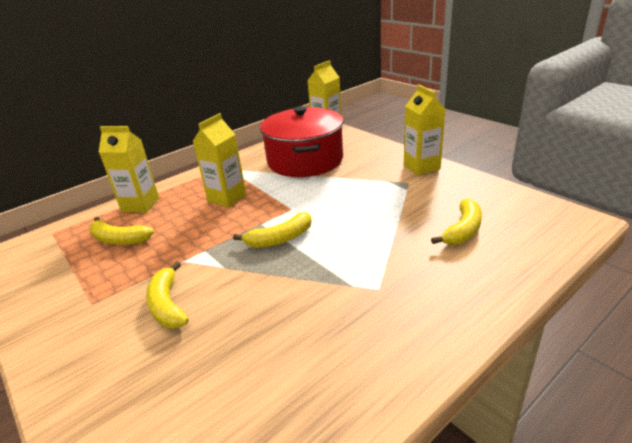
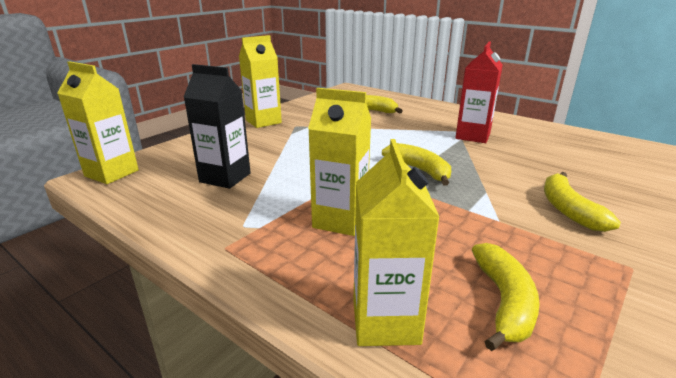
camera: 105 degrees left, 5 degrees down
yellow banana [146,261,189,328] -> yellow banana turned 120 degrees clockwise [544,172,621,232]
red pot [260,106,343,177] -> black carton [184,64,251,189]
none -> red carton [455,42,503,143]

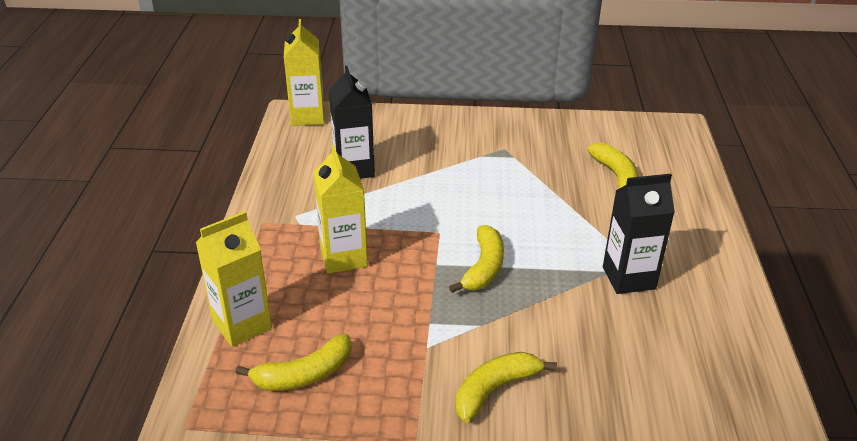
camera: 55 degrees right, 10 degrees up
yellow carton [239,35,282,128] -> none
red carton [455,42,503,143] -> black carton [603,174,675,294]

